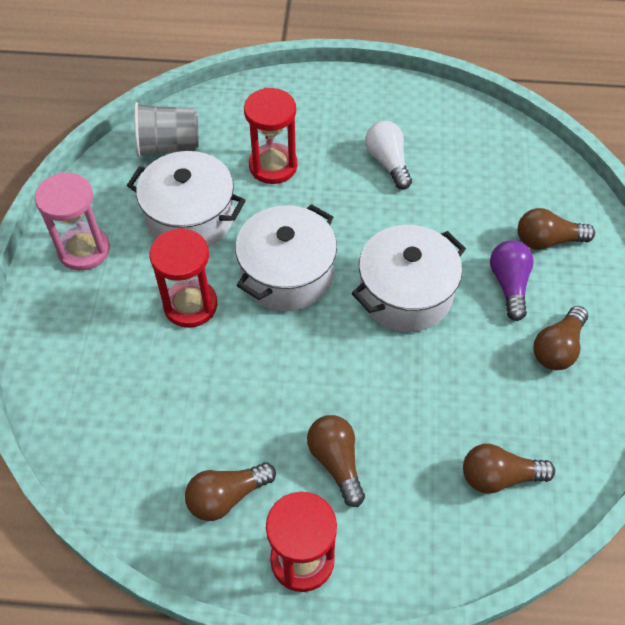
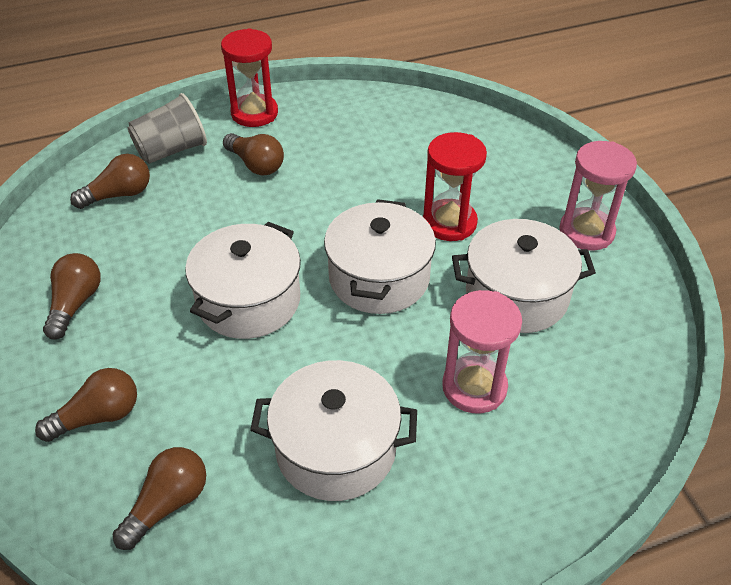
camera: 155 degrees right, 10 degrees down
grey cup [134,102,199,158] -> grey cup moved to [128,93,207,164]
brown light bulb [185,462,276,521] -> brown light bulb moved to [113,447,206,550]
red hourglass [244,88,297,184] -> pink hourglass [442,290,522,413]
white light bulb [365,121,412,189] -> white pot [250,360,417,501]
purple light bulb [490,240,534,321] -> none

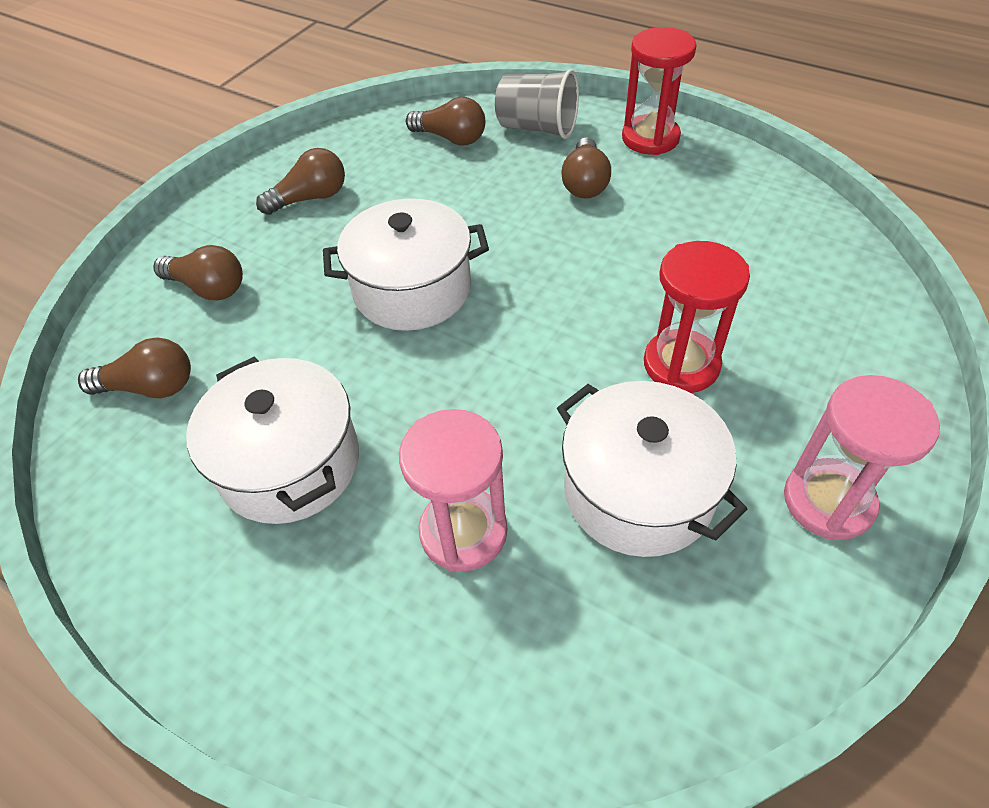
camera: 55 degrees right, 5 degrees up
white pot [324,199,436,314] -> none

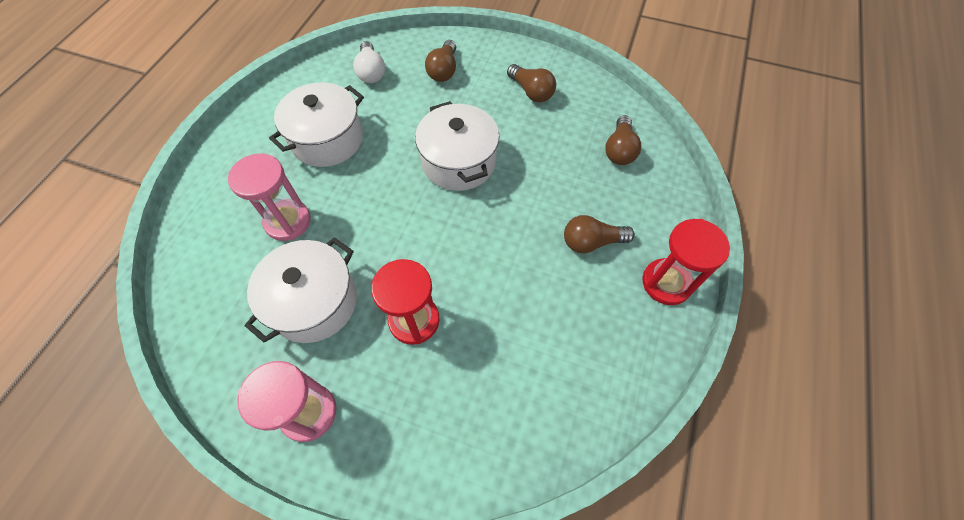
camera: 75 degrees right, 10 degrees up
brown light bulb [78,337,191,398] -> white light bulb [353,41,385,83]
grey cup [495,69,579,139] -> none

